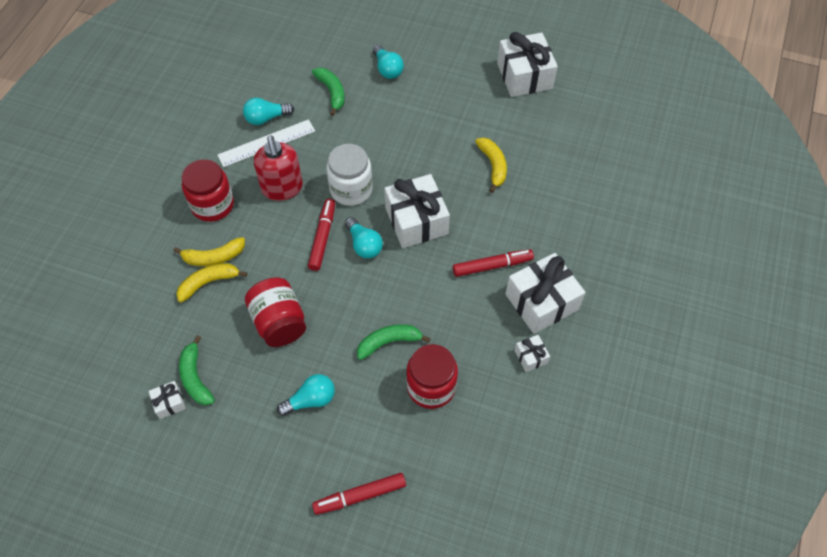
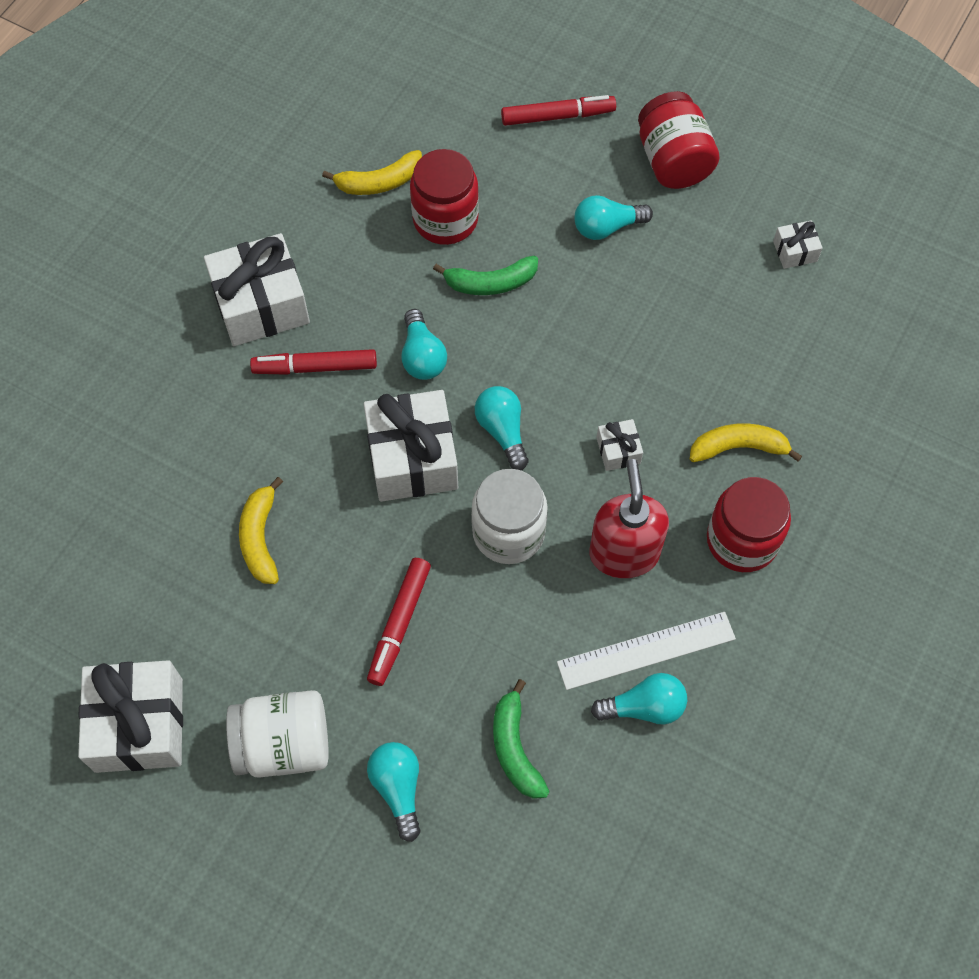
camera: 170 degrees left, 5 degrees up
yellow banana [176,263,247,303] -> yellow banana moved to [322,150,422,195]
green banana [179,335,215,405] -> none
red jar [245,278,306,347] -> red jar moved to [638,91,719,189]
red marker [308,199,335,271] -> red marker moved to [367,558,431,686]
white gift [515,335,550,372] -> white gift moved to [596,419,643,471]
none -> white jar [226,690,329,778]
none -> turquoise light bulb [401,309,447,380]

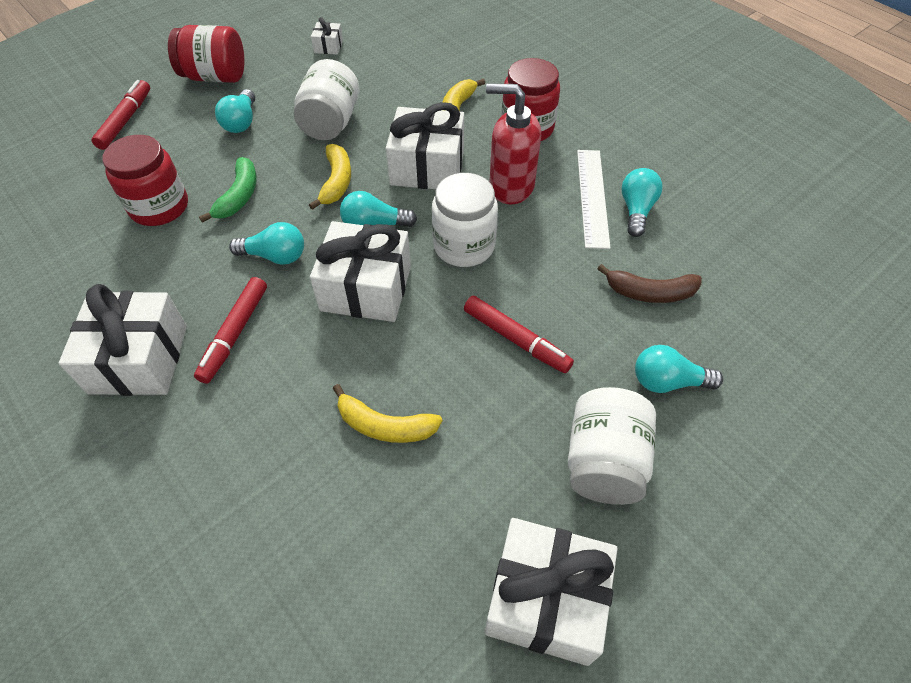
camera: 70 degrees left, 10 degrees down
yellow banana [322,150,422,195] -> yellow banana moved to [309,144,351,210]
green banana [493,679,550,799] -> brown banana [597,264,702,303]
white gift [596,419,643,471] -> white gift [386,102,465,189], size x2.18
none -> white jar [294,59,359,140]

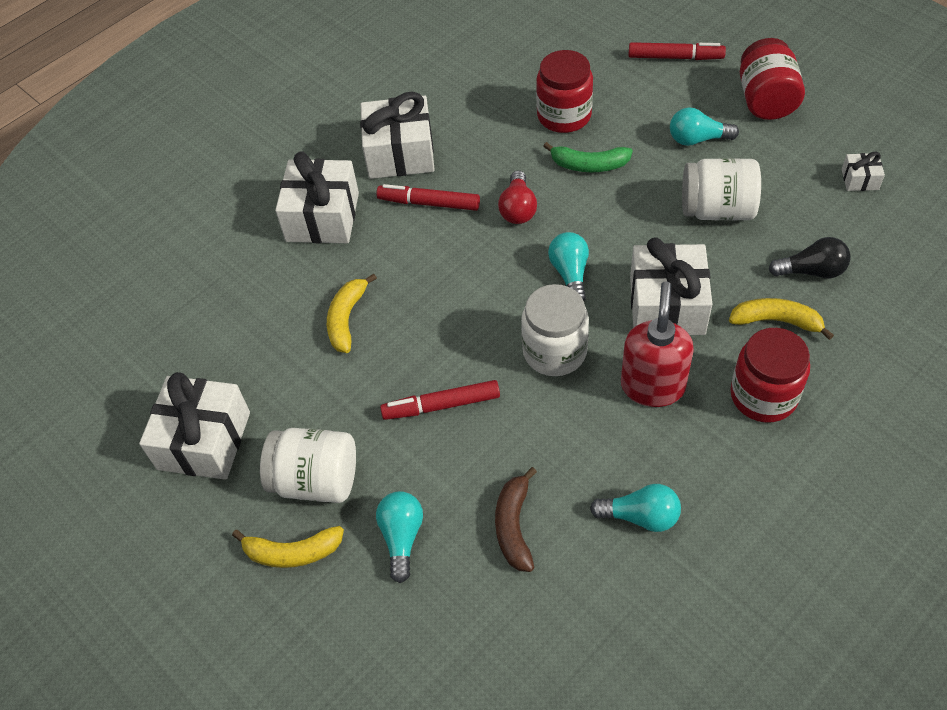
camera: 90 degrees right, 0 degrees up
turquoise light bulb [229,222,304,265] -> red light bulb [498,171,537,224]
yellow banana [309,144,351,210] -> yellow banana moved to [232,526,344,568]
white gift [310,221,411,322] -> white gift moved to [275,151,359,243]
red marker [464,296,574,373] -> red marker turned 45 degrees clockwise [380,380,500,420]
white ruler [577,150,611,249] -> none
none -> black light bulb [769,237,851,279]

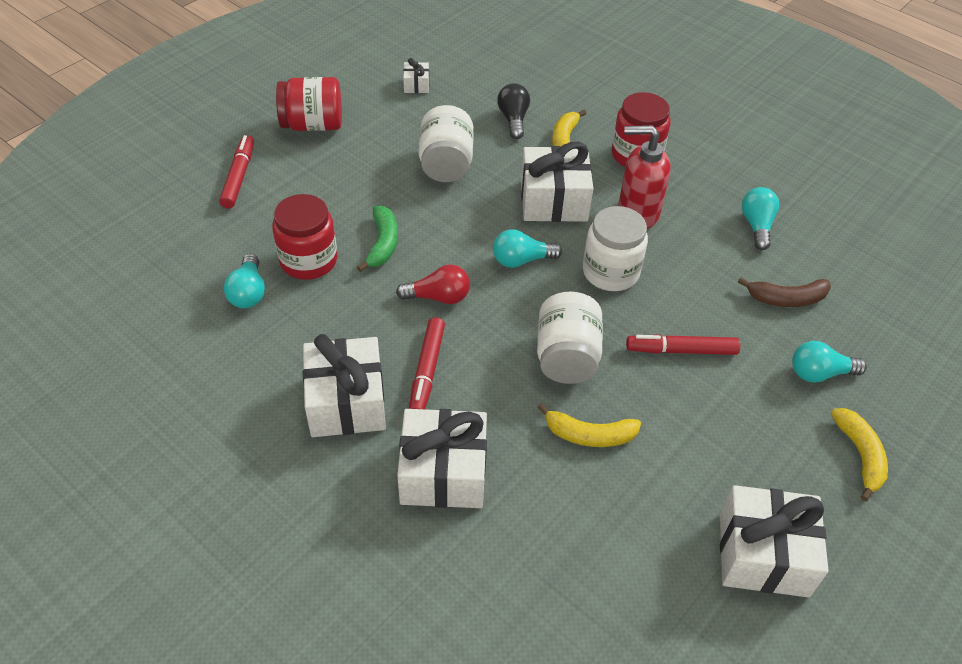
camera: 100 degrees left, 5 degrees down
white jar [260,428,356,503] -> white jar moved to [537,292,603,384]
red marker [380,380,500,420] -> red marker turned 105 degrees clockwise [626,334,740,355]
turquoise light bulb [670,108,739,146] -> turquoise light bulb moved to [224,254,265,308]

